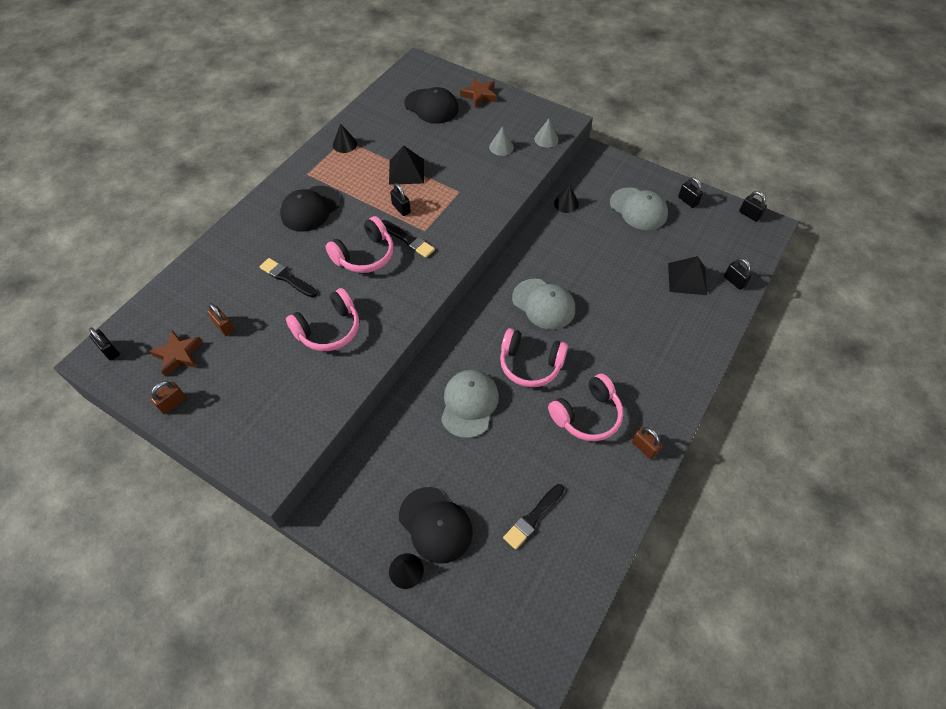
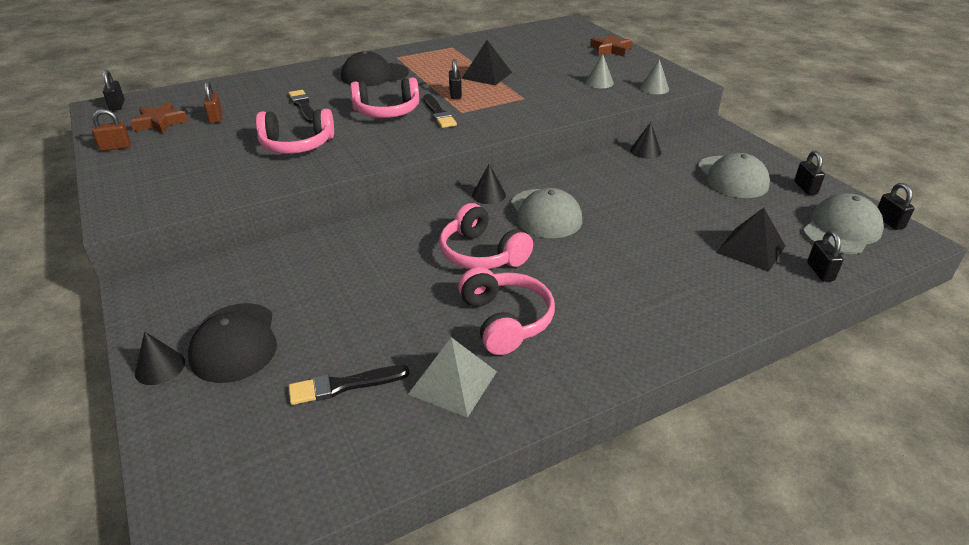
camera: 30 degrees right, 20 degrees down
black cone [333,123,357,153] -> black cone moved to [472,164,506,204]
black cap [404,87,458,124] -> none
grey cap [441,370,499,438] -> grey cap moved to [803,193,884,254]
pink headphones [548,374,623,441] -> pink headphones turned 105 degrees counterclockwise [458,267,555,355]
brown padlock [632,427,662,459] -> none
none -> grey pyramid [408,337,497,418]

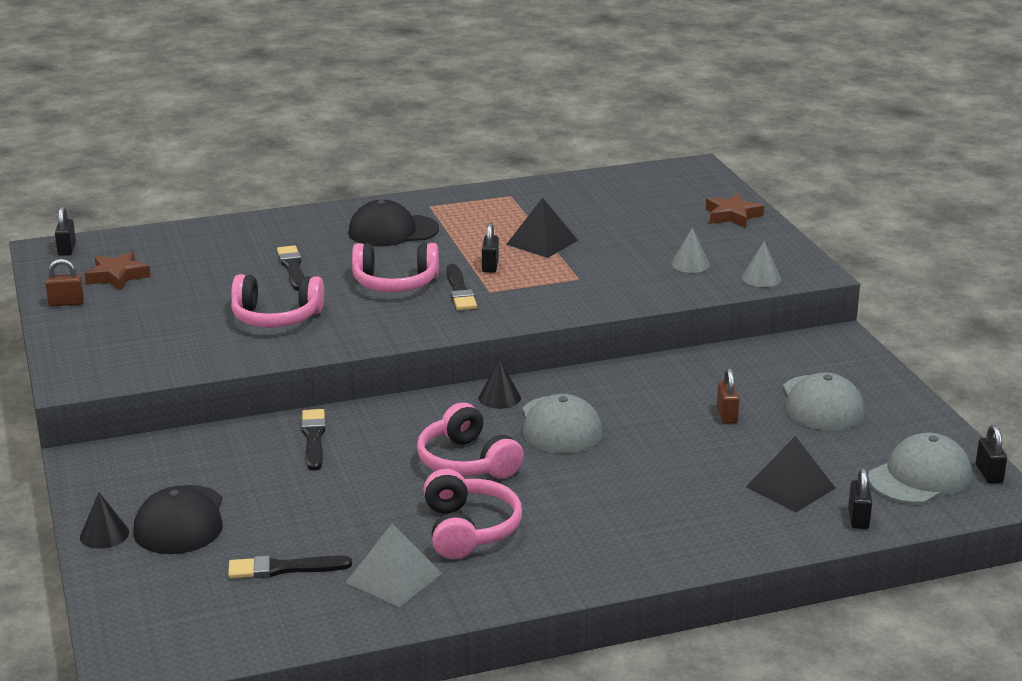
camera: 10 degrees right, 10 degrees down
brown padlock [204,81,222,124] -> brown padlock moved to [717,368,740,424]
black cone [630,122,661,159] -> none
black padlock [794,151,825,195] -> none
none -> black brush [302,409,326,471]

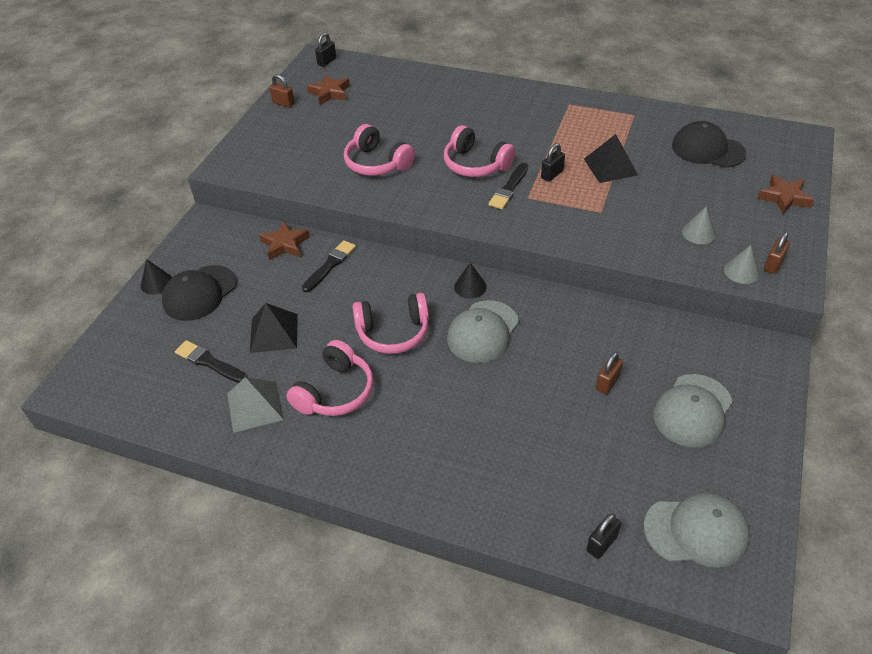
camera: 40 degrees right, 20 degrees up
black brush [277,245,304,291] -> none
black cap [348,200,439,247] -> black cap moved to [672,121,746,168]
pink headphones [417,402,524,479] -> pink headphones turned 105 degrees counterclockwise [352,293,429,354]
black pyramid [746,436,835,512] -> black pyramid moved to [250,303,298,353]
black padlock [976,425,1007,484] -> none
none -> brown star [259,221,310,260]
none -> brown padlock [764,232,790,274]

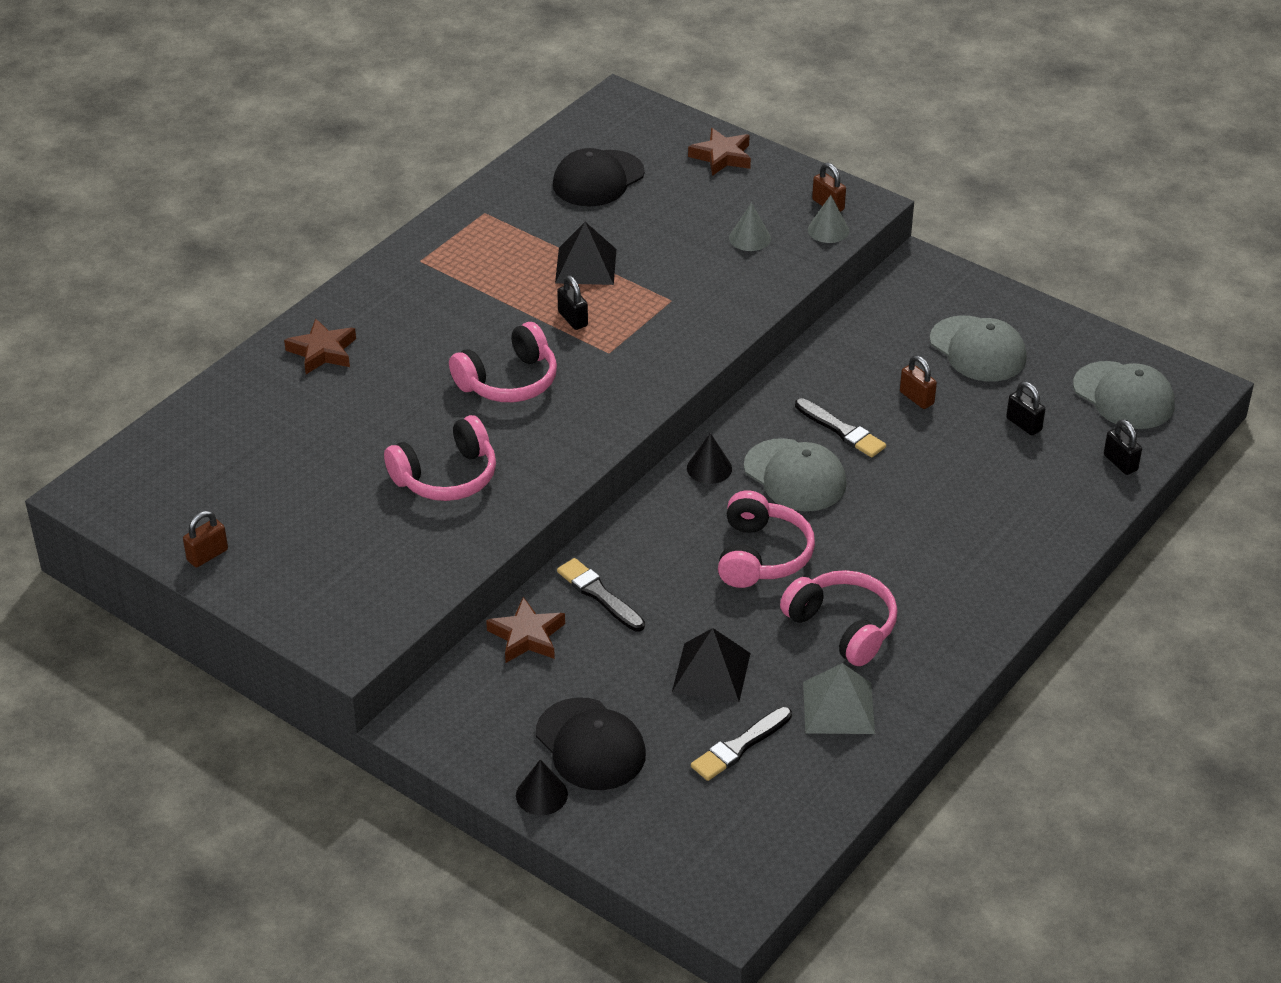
camera: 75 degrees left, 5 degrees down
brown star [307,74,350,105] -> brown star moved to [284,318,356,374]
black padlock [315,32,336,67] -> black padlock moved to [1006,381,1045,435]
black brush [488,163,528,209] -> black brush moved to [795,398,886,457]
grey cap [644,492,750,568] -> grey cap turned 120 degrees clockwise [1073,361,1175,429]

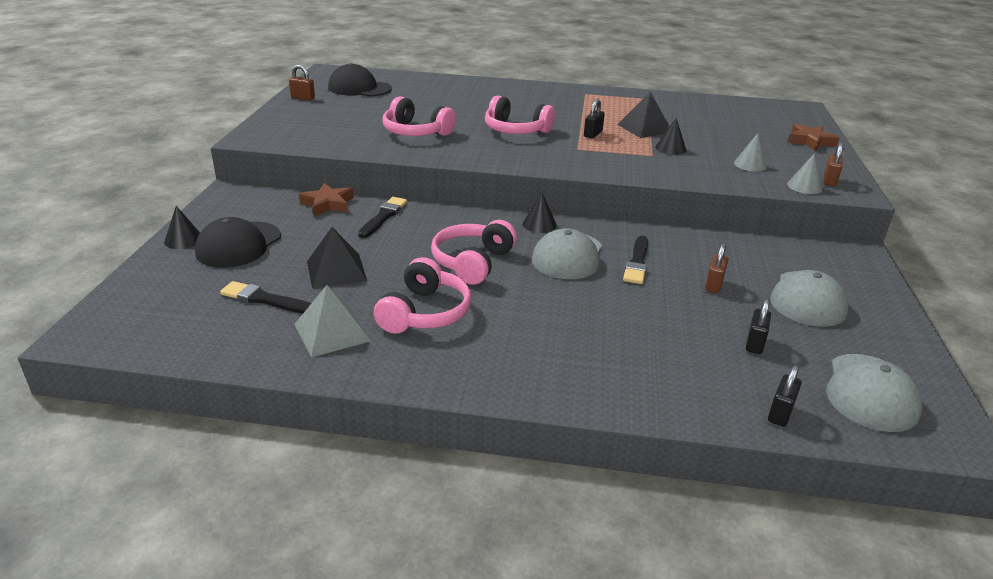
camera: 60 degrees right, 10 degrees down
brown star [284,318,356,374] -> none
black cap [553,148,645,207] -> black cap moved to [328,63,392,96]
pink headphones [718,490,815,588] -> pink headphones turned 135 degrees clockwise [431,220,517,285]
none -> black cone [655,118,687,155]

